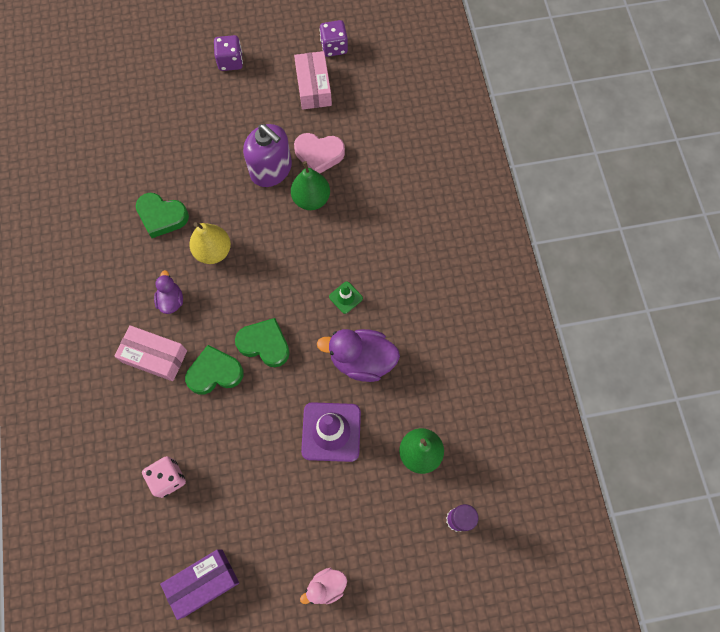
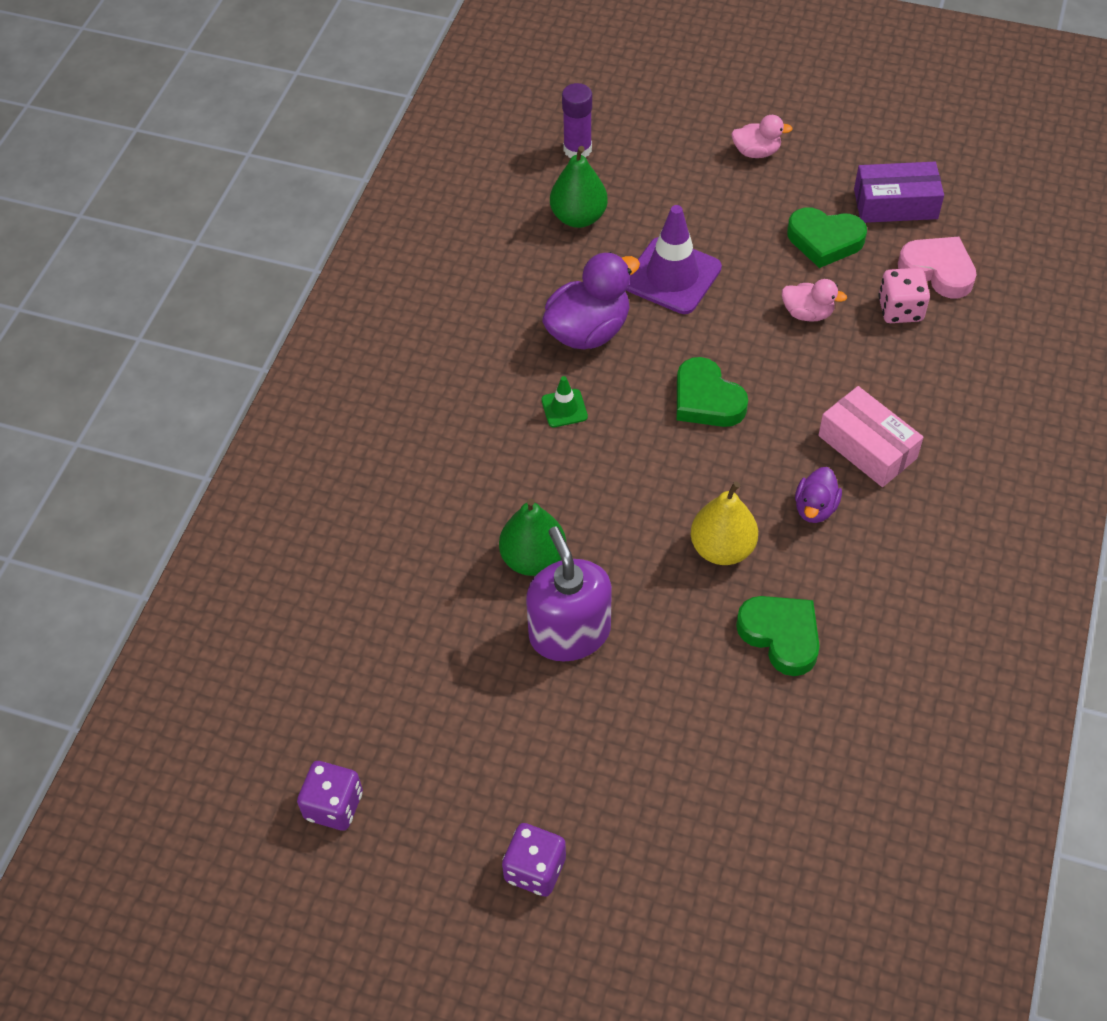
camera: 150 degrees left, 15 degrees down
green heart [185,345,244,395] -> green heart moved to [787,208,867,268]
pink box [294,51,332,110] -> none
pink heart [294,133,345,174] -> pink heart moved to [898,237,977,298]
purple duck [317,329,400,382] -> purple duck turned 75 degrees counterclockwise [542,252,640,350]
none -> pink duck [782,279,847,322]

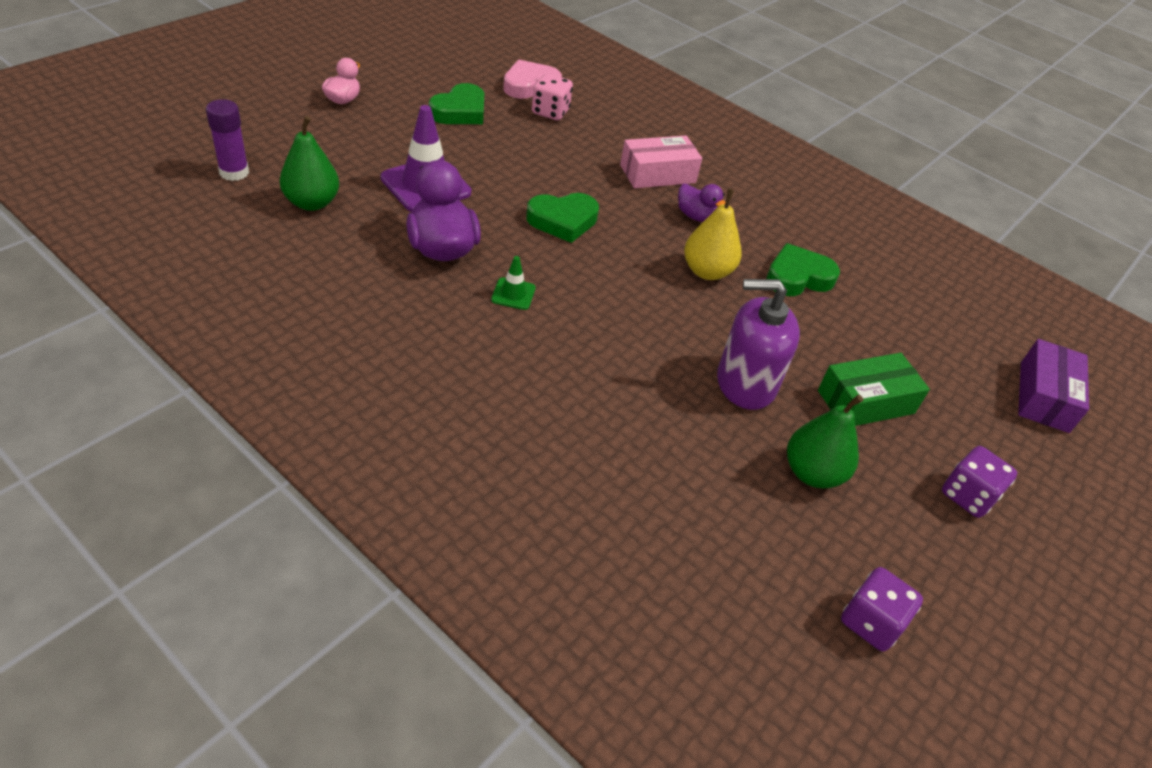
camera: 75 degrees left, 10 degrees down
green pear [499,498,566,576] -> green pear moved to [787,395,863,489]
pink duck [782,279,847,322] -> none
purple box [854,162,944,223] -> purple box moved to [1018,339,1089,433]
none -> green box [818,353,930,426]

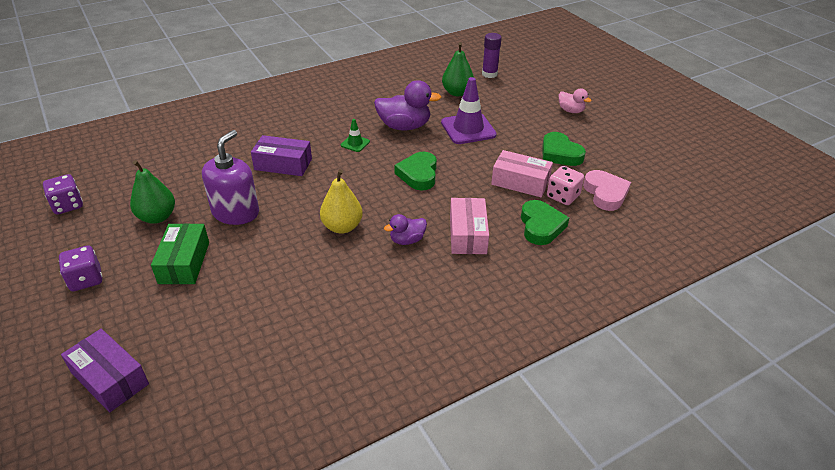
camera: 115 degrees right, 5 degrees down
green heart [766,243,840,296] -> green heart moved to [521,200,569,245]
none -> purple box [251,135,312,176]
none -> pink box [491,150,553,197]

